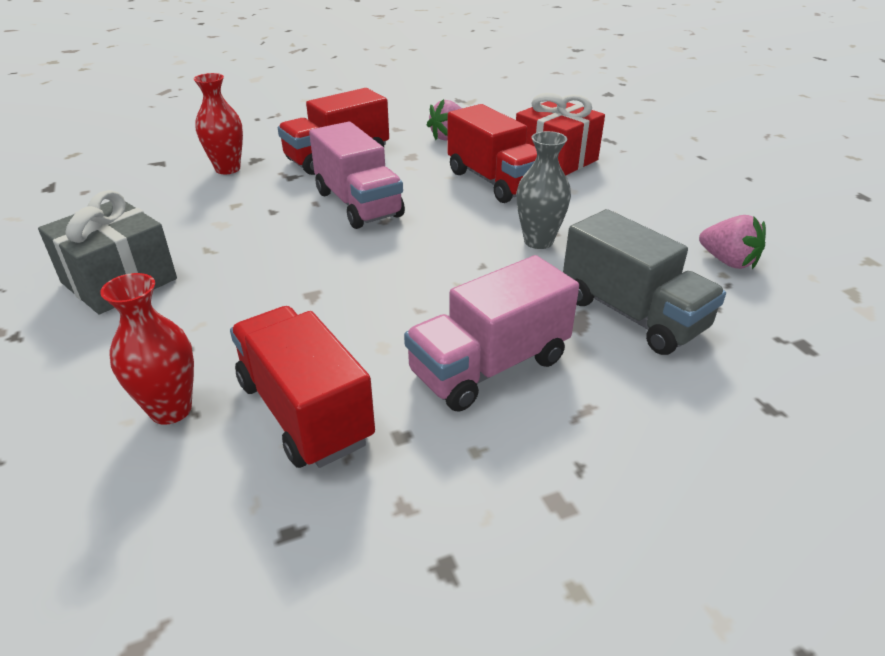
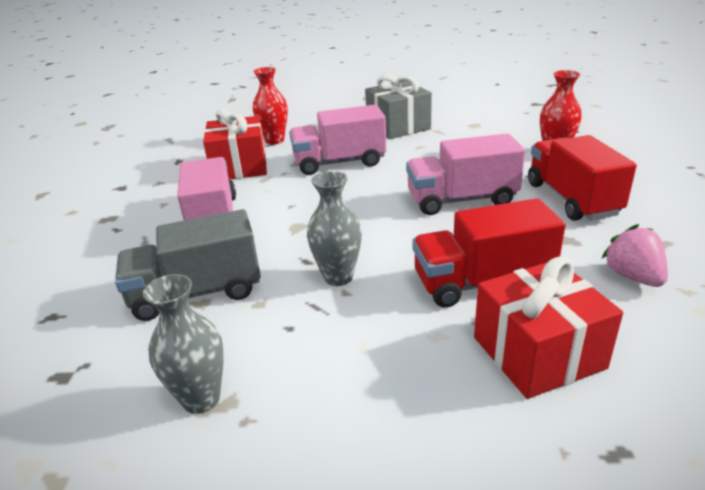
camera: 115 degrees right, 5 degrees down
red truck [230,306,375,468] -> red gift [203,109,267,179]
pink strawberry [699,215,766,269] -> grey vase [143,274,224,414]
none -> pink truck [289,105,386,175]

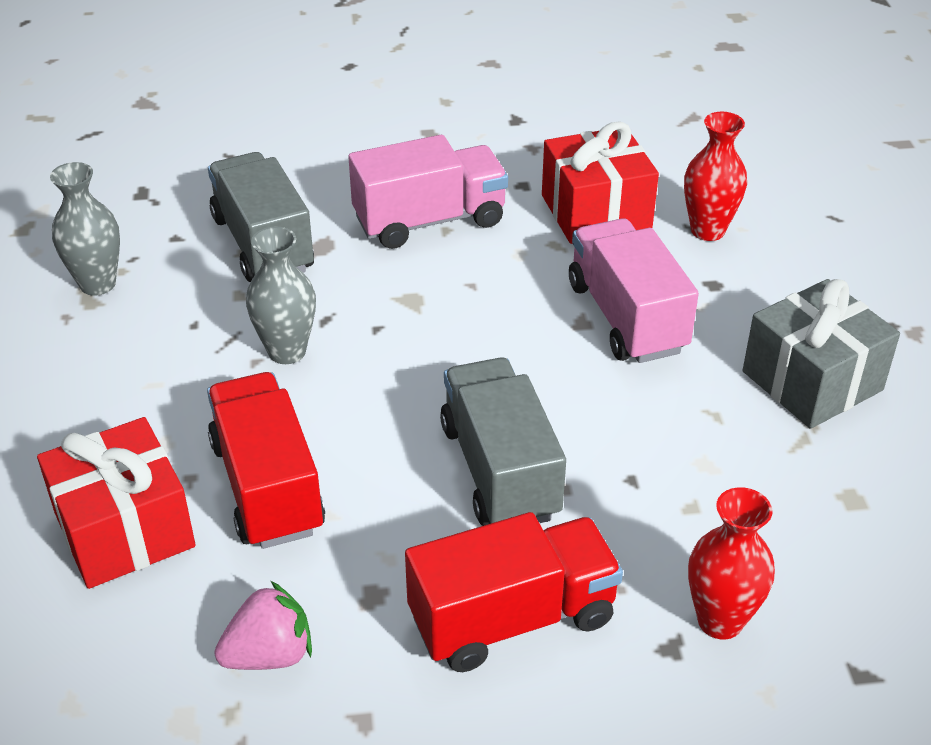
camera: 80 degrees right, 10 degrees up
pink truck [406,133,525,215] -> grey truck [440,357,566,526]

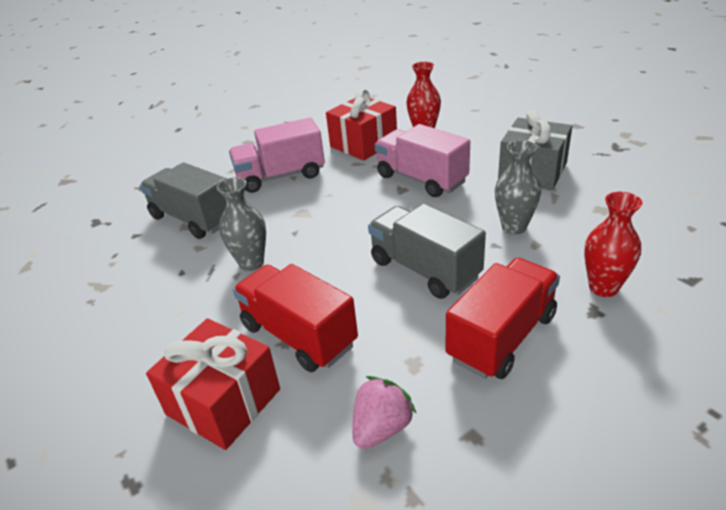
camera: 25 degrees left, 5 degrees down
grey vase [50,162,120,296] -> grey vase moved to [495,140,541,234]
pink truck [349,135,508,249] -> pink truck turned 150 degrees counterclockwise [229,118,325,193]

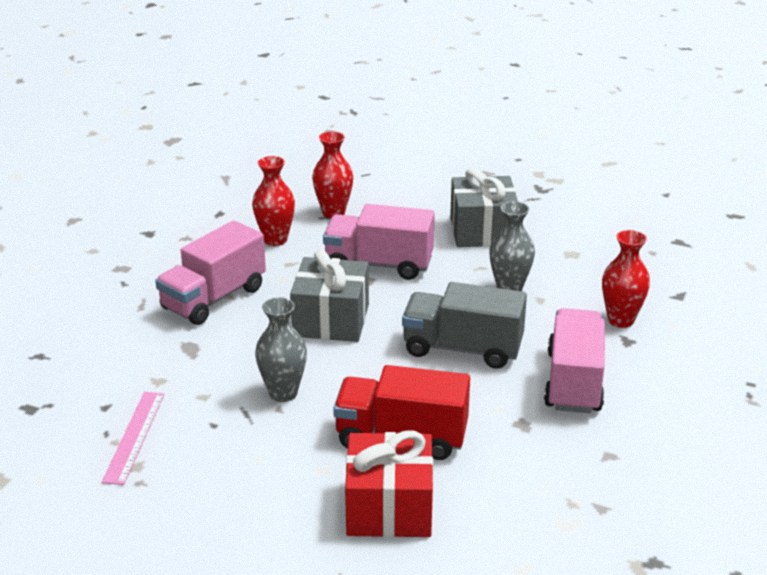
camera: 35 degrees left, 5 degrees down
grey truck [140,162,226,239] -> none
red gift [326,89,397,160] -> red vase [252,156,295,246]
pink strawberry [352,376,417,449] -> none
red truck [446,258,560,379] -> pink truck [544,308,605,413]
none -> pink ruler [102,392,165,485]
none -> grey gift [290,249,369,342]

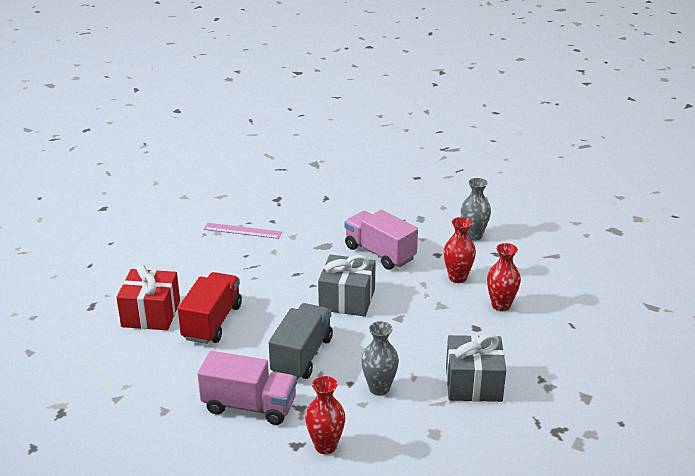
camera: 95 degrees right, 0 degrees up
grey vase [255,297,307,402] -> grey vase moved to [461,178,491,241]
pink truck [323,204,435,280] -> none

